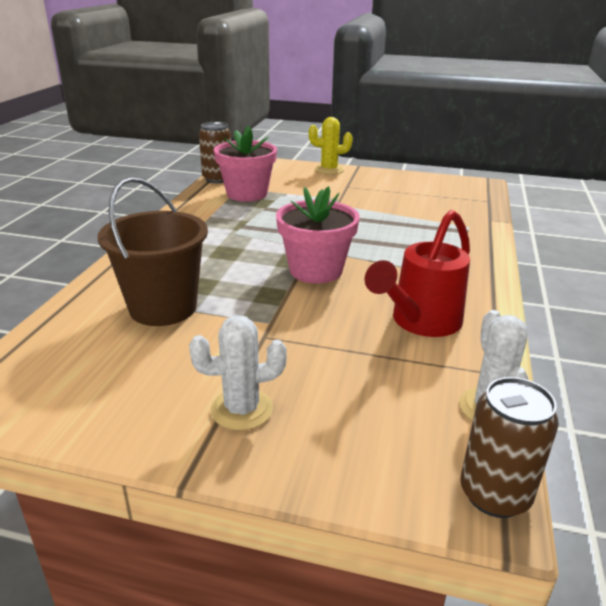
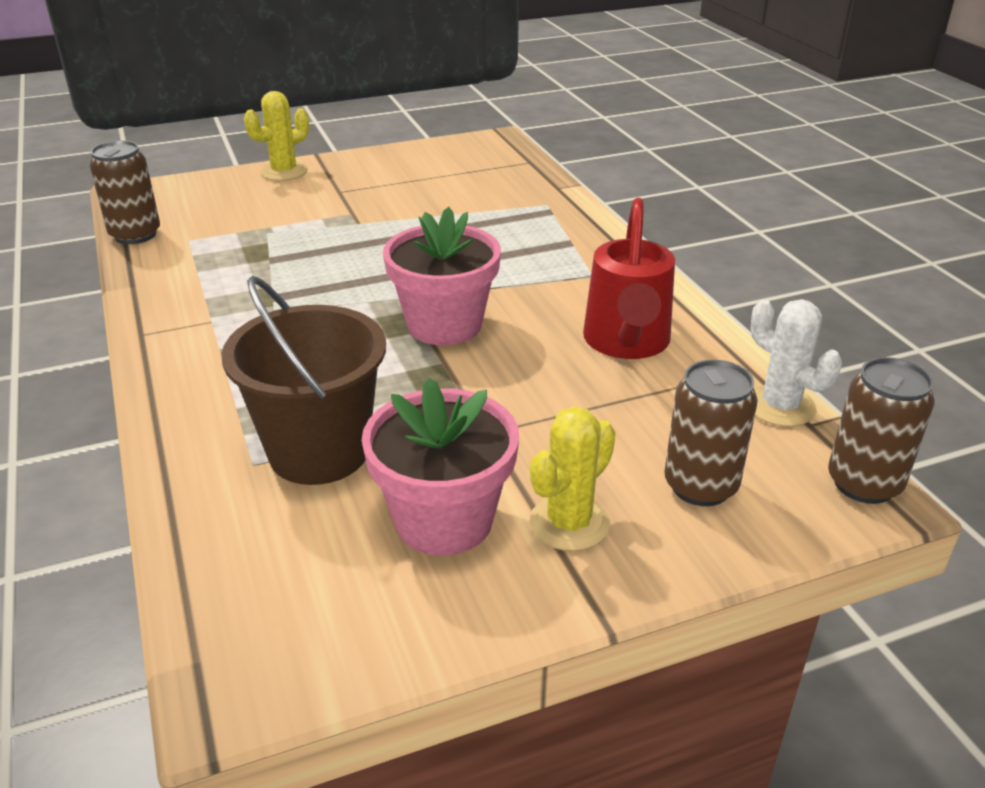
camera: 35 degrees left, 5 degrees up
white cactus [189,315,287,431] -> yellow cactus [530,407,616,551]
pink flower pot [214,125,277,202] -> pink flower pot moved to [362,378,519,556]
none -> brown can [664,360,758,506]

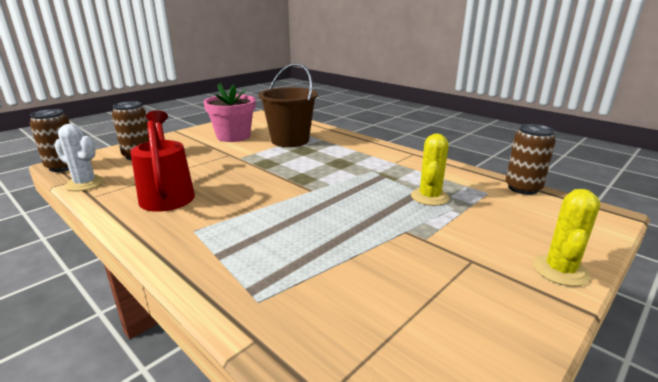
camera: 155 degrees right, 10 degrees down
pink flower pot [383,207,501,345] -> none
yellow cactus [530,407,616,551] -> yellow cactus moved to [411,134,450,206]

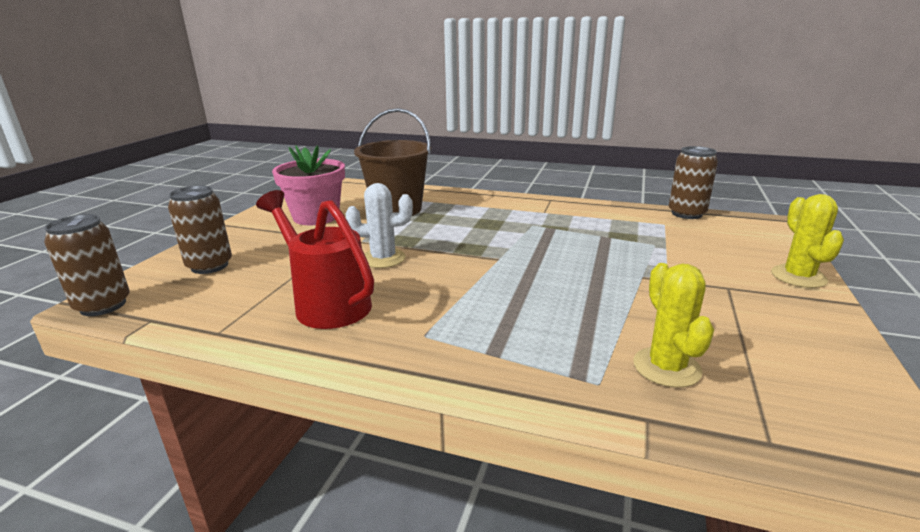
camera: 25 degrees left, 0 degrees up
white cactus [54,124,105,191] -> white cactus moved to [345,183,413,268]
yellow cactus [411,134,450,206] -> yellow cactus moved to [633,263,714,388]

